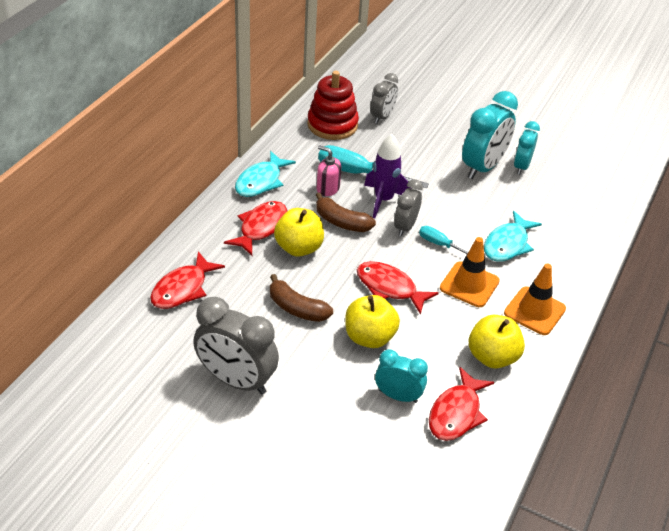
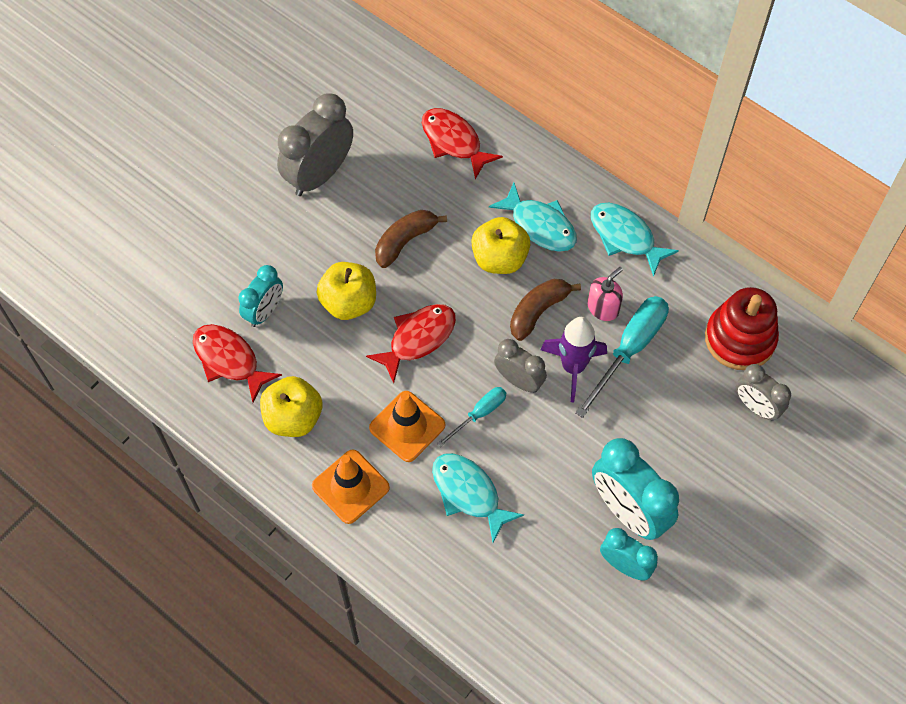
camera: 105 degrees right, 20 degrees up
red fish [224,201,287,256] -> turquoise fish [489,183,577,252]

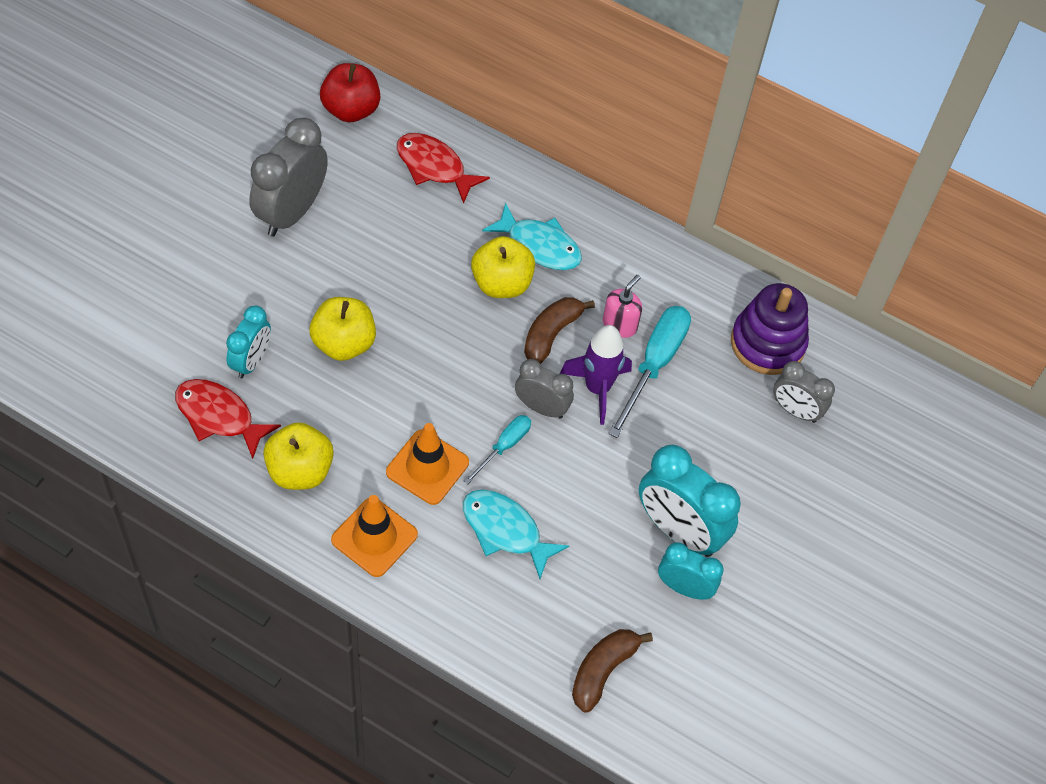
camera: 15 degrees left, 5 degrees down
red fish [366,304,456,383] -> none
brown banana [375,210,447,268] -> brown banana moved to [572,629,653,713]
turquoise fish [591,203,679,277] -> none
red stacking toy [705,287,779,370] -> purple stacking toy [731,283,809,375]
none -> red apple [320,63,380,122]

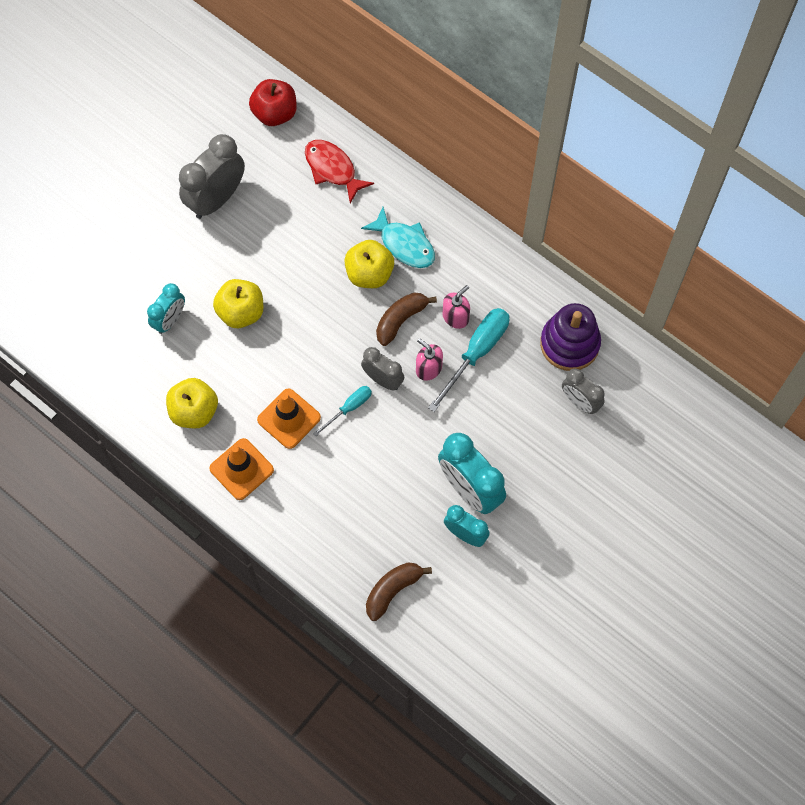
camera: 15 degrees right, 10 degrees up
red fish [175,379,281,459] -> none
turquoise fish [463,490,569,579] -> none
purple rocket [560,325,632,425] -> pink soap dispenser [416,338,443,381]

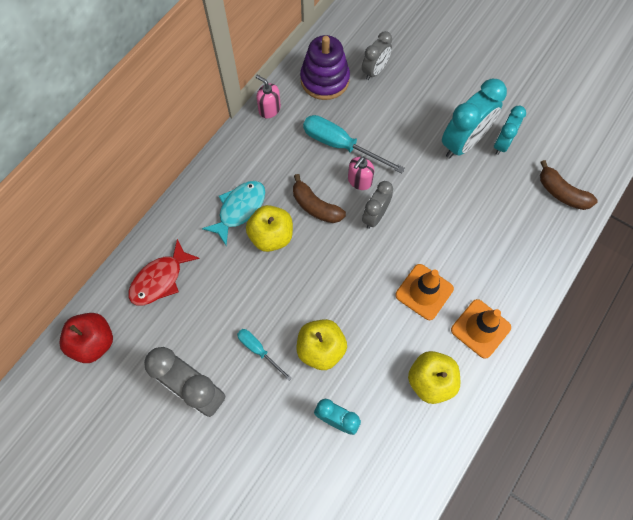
camera: 95 degrees left, 0 degrees up
turquoise screwdriver [313,386,372,436] -> turquoise screwdriver moved to [237,329,292,381]
pink soap dispenser [442,285,470,329] -> pink soap dispenser moved to [255,75,281,118]

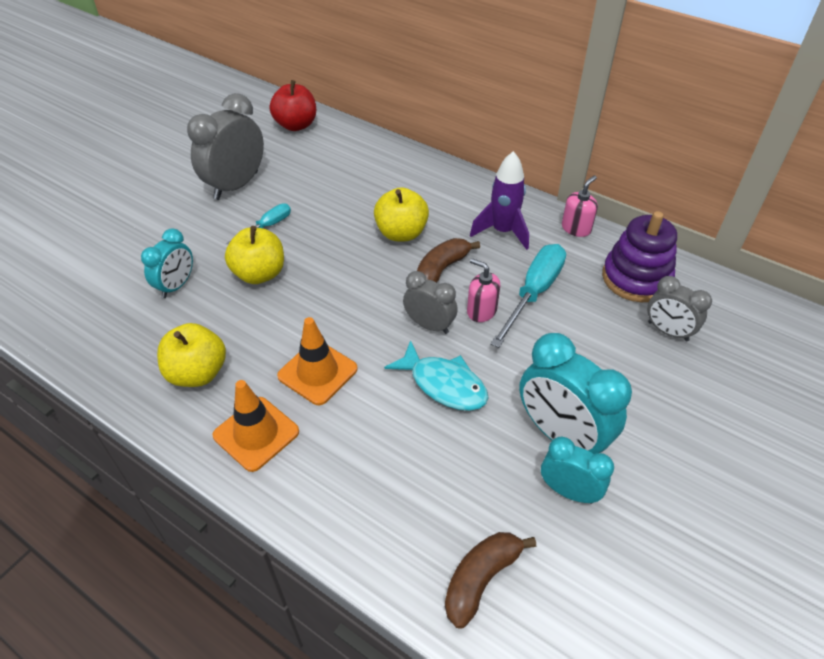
camera: 90 degrees right, 20 degrees down
red fish [128,239,200,305] -> none
turquoise fish [202,181,265,245] -> turquoise fish moved to [384,340,488,411]
none -> purple rocket [470,151,529,250]

